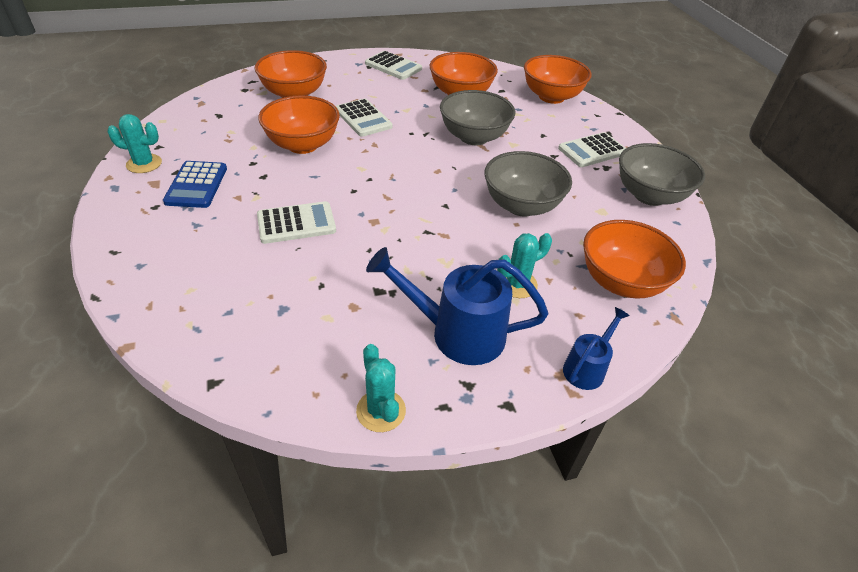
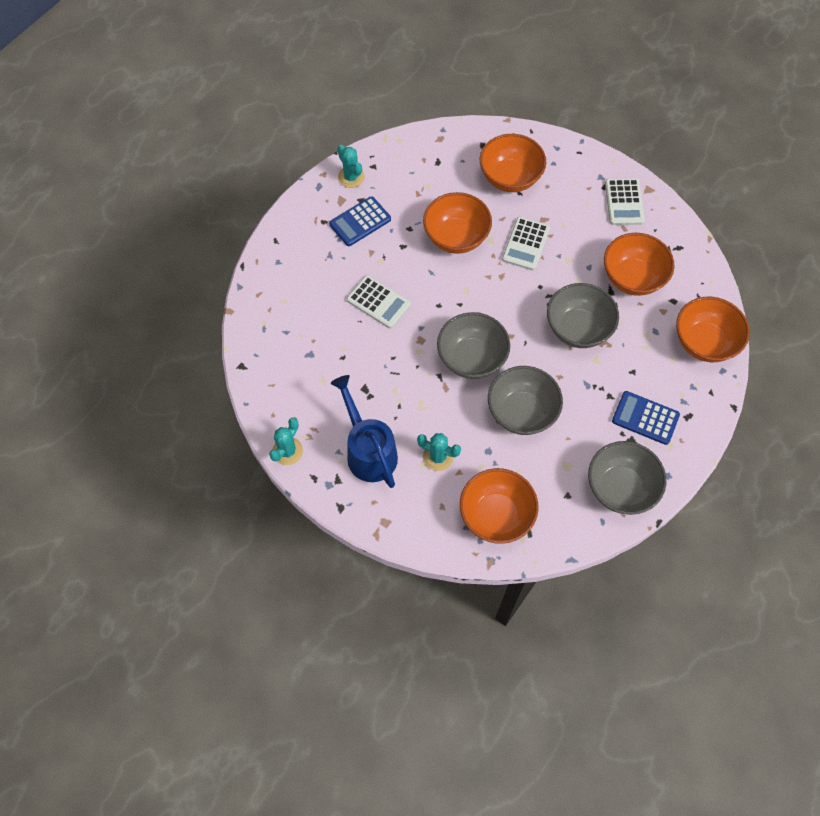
camera: 55 degrees right, 20 degrees up
white calculator [558,132,626,167] -> blue calculator [612,391,680,445]
blue watering can [563,307,630,390] -> none
none -> grey bowl [437,312,510,379]

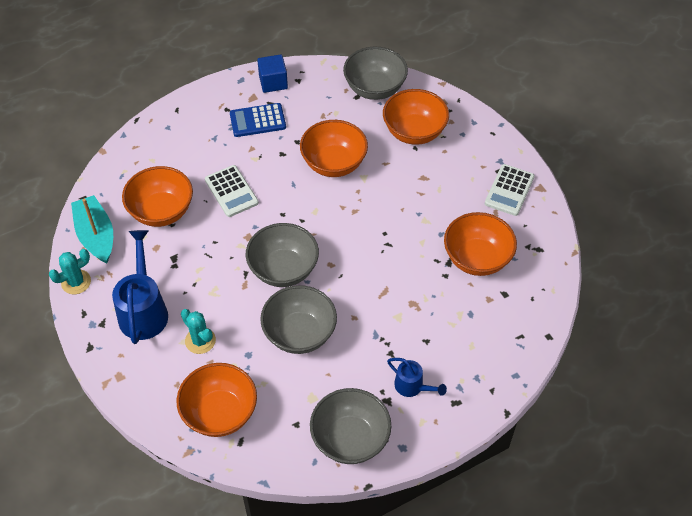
camera: 25 degrees right, 10 degrees down
turquoise cactus [338,145,365,188] -> blue cube [257,54,288,93]
white calculator [502,217,550,270] -> none
grey bowl [547,283,619,348] -> grey bowl moved to [343,47,408,100]
blue calculator [612,391,680,445] -> blue watering can [387,358,447,397]
orange bowl [676,297,750,362] -> orange bowl moved to [122,166,193,227]
none -> turquoise boat [71,195,113,264]

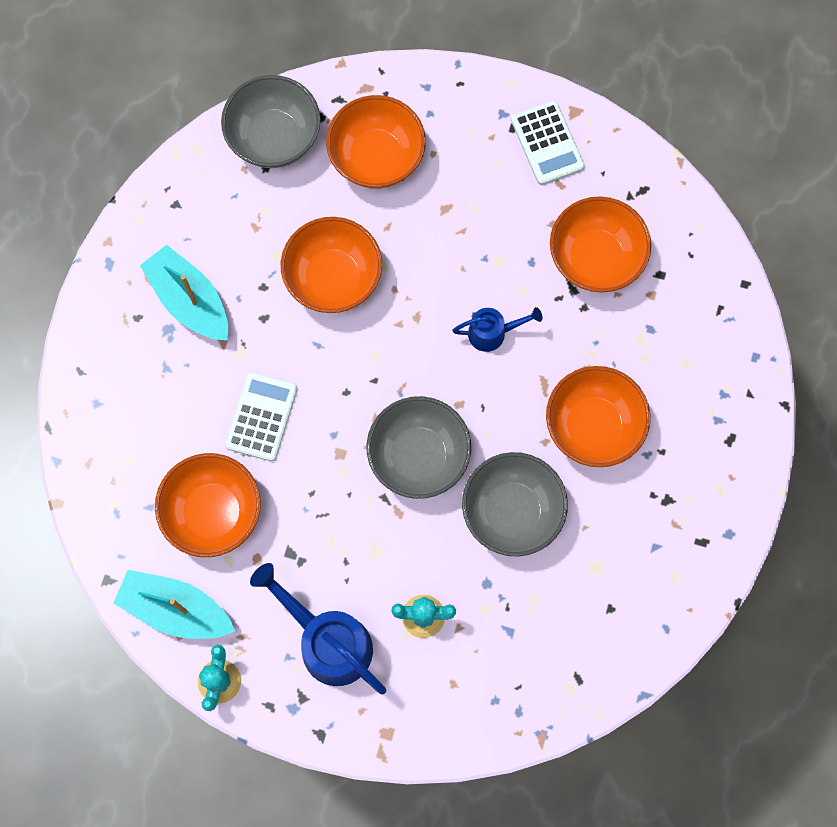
camera: 45 degrees left, 20 degrees up
orange bowl [176,363,257,437] -> orange bowl moved to [546,366,650,467]
white calculator [205,165,259,217] -> white calculator turned 90 degrees counterclockwise [225,372,298,462]
blue calculator [230,103,286,137] -> turquoise boat [140,245,228,340]
blue cube [257,54,288,93] -> none
grey bowl [310,388,391,464] -> none
blue watering can [387,358,447,397] -> blue watering can moved to [452,307,543,352]

